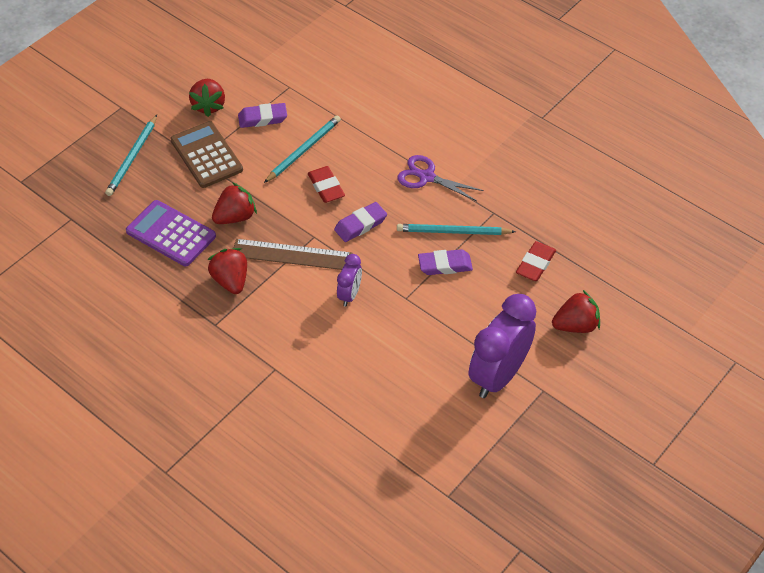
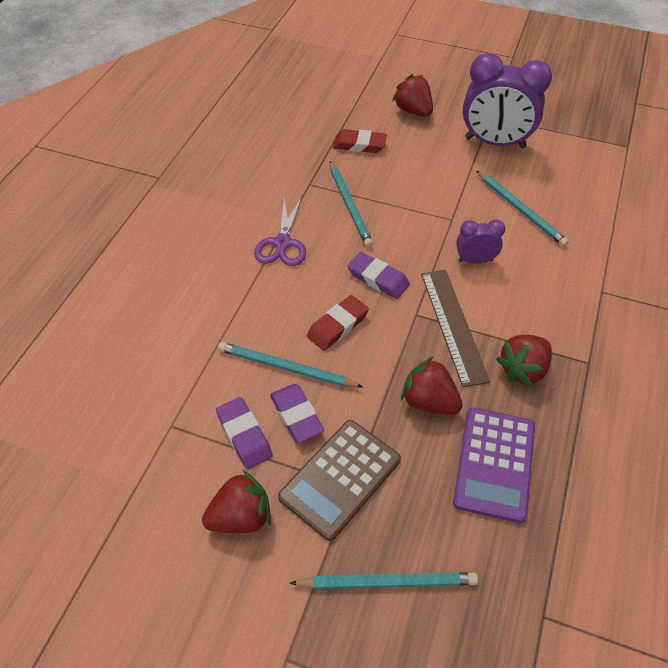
camera: 110 degrees left, 0 degrees up
purple eraser [418,249,473,275] -> purple eraser moved to [270,384,325,443]
none -> turquoise pencil [477,171,569,247]

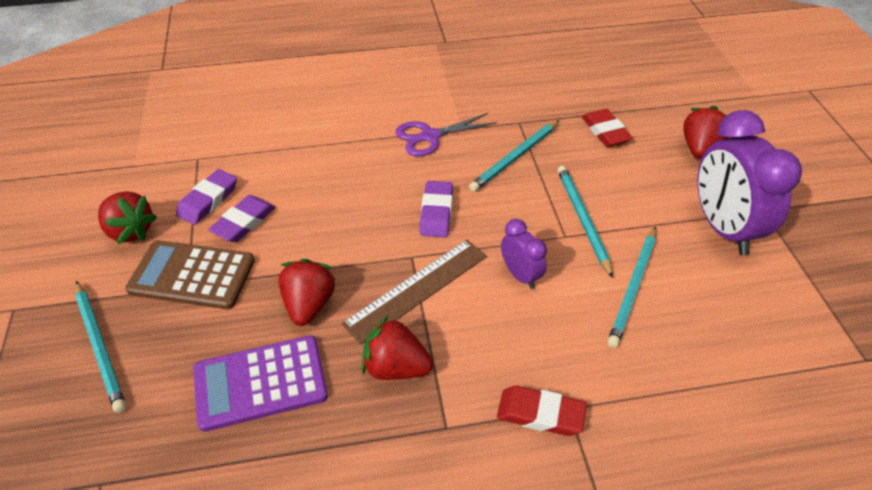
camera: 60 degrees right, 5 degrees down
turquoise pencil [218,342,363,388] -> turquoise pencil moved to [557,166,613,278]
red eraser [307,295,369,351] -> red eraser moved to [497,386,587,436]

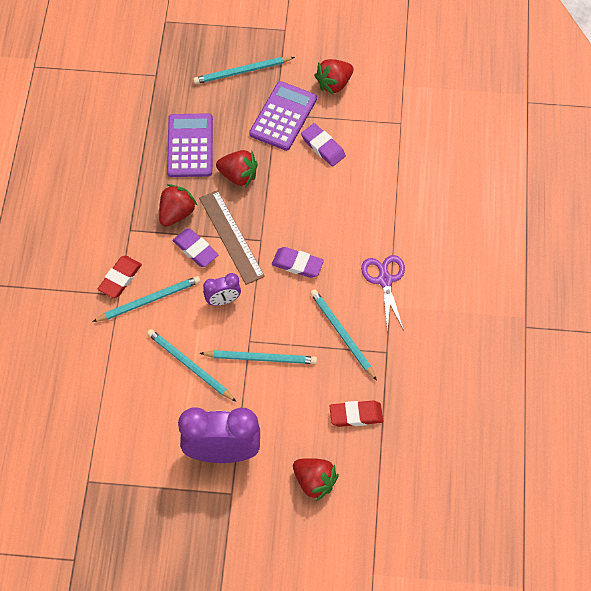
camera: 105 degrees right, 15 degrees up
brown calculator [125,240,255,309] -> purple calculator [249,81,317,151]
purple eraser [176,169,237,225] -> purple eraser moved to [172,228,219,267]
none -> turquoise pencil [92,276,201,322]

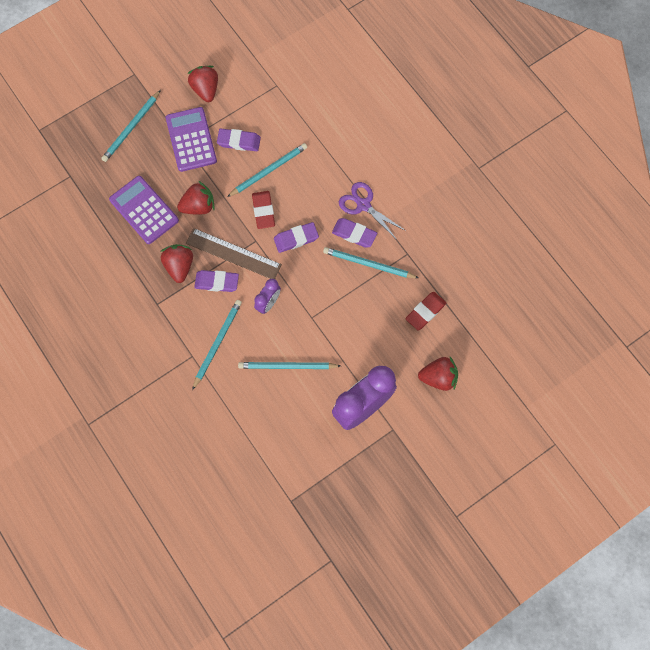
camera: 40 degrees left, 10 degrees up
red eraser [98,256,142,298] -> red eraser moved to [252,191,275,229]
turquoise pencil [199,350,317,364] -> turquoise pencil moved to [227,143,307,197]
red strawberry [315,59,354,95] -> red strawberry turned 150 degrees clockwise [187,66,218,102]
none -> purple eraser [332,218,377,248]

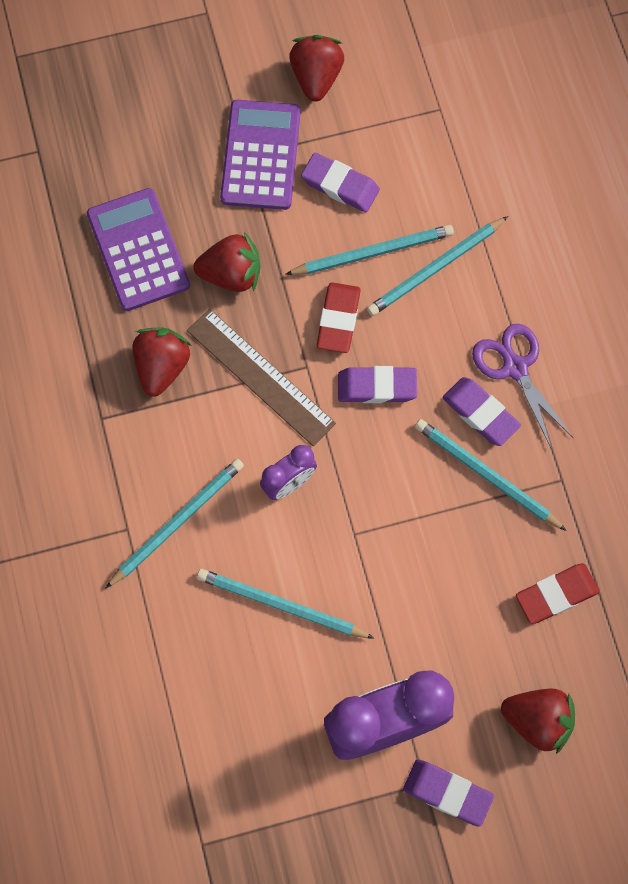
camera: 20 degrees right, 0 degrees up
turquoise pencil [101,90,161,162] -> turquoise pencil moved to [367,216,508,316]
purple eraser [194,270,239,292] -> purple eraser moved to [403,759,494,827]

